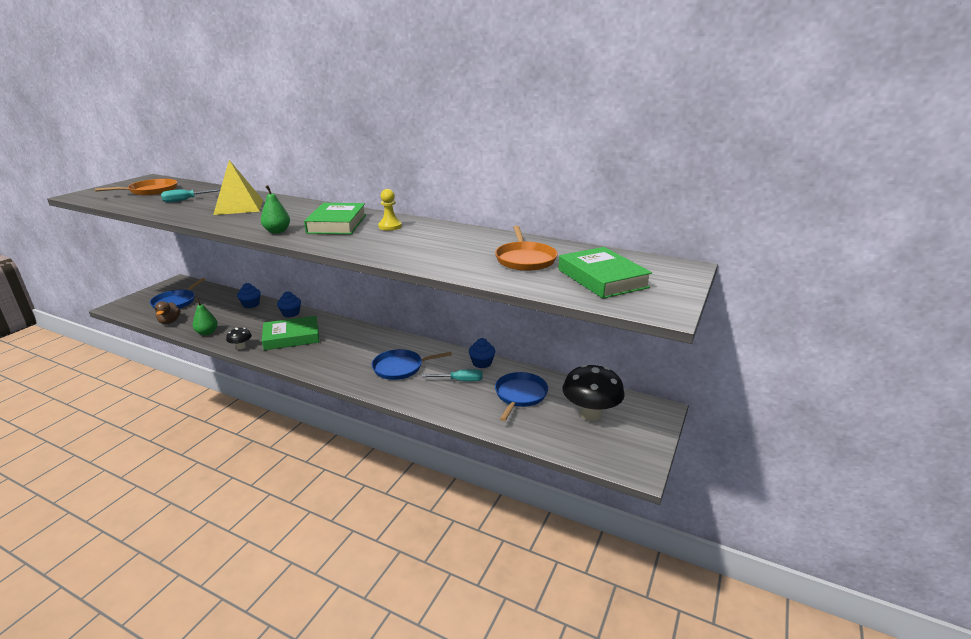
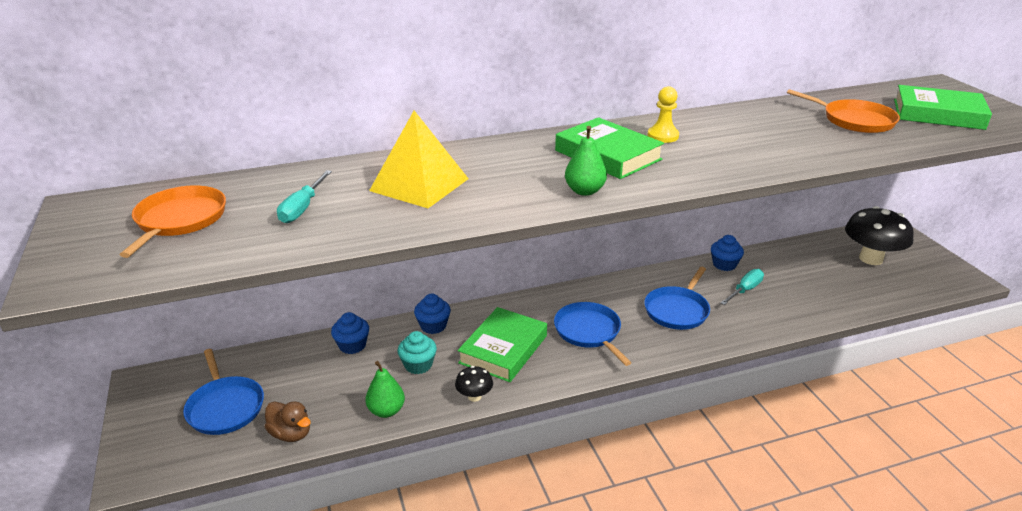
camera: 45 degrees left, 5 degrees up
blue pan [495,372,548,421] -> blue pan moved to [554,302,631,366]
none -> turquoise cupcake [397,331,437,374]

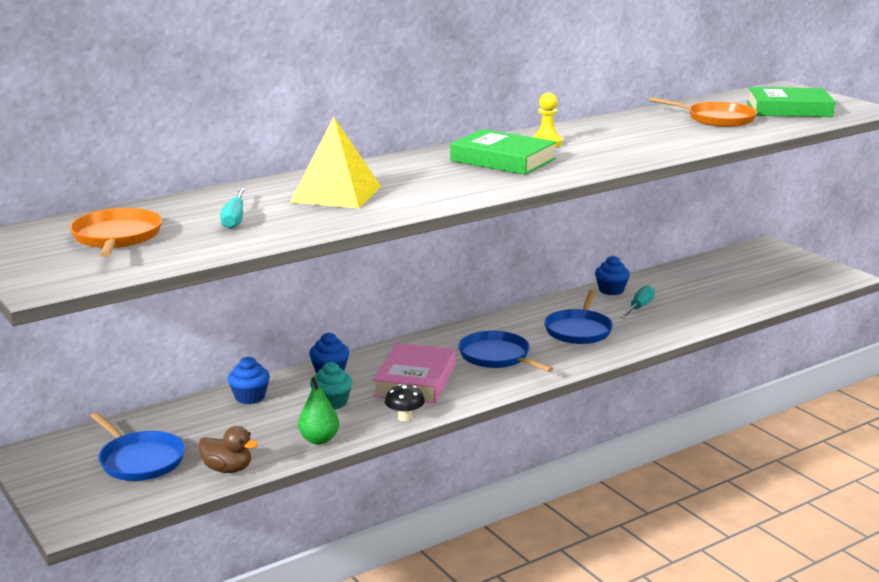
camera: 15 degrees left, 10 degrees down
green book [458,307,547,382] -> pink book [373,343,455,403]
green pear [565,126,607,196] -> none
black mushroom [845,206,914,265] -> none

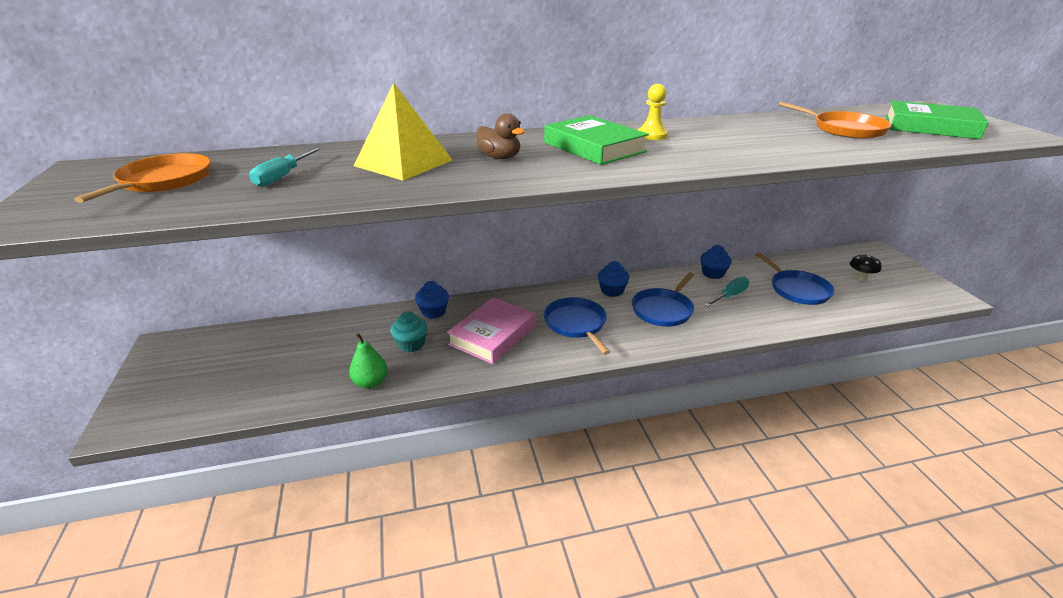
camera: 20 degrees right, 10 degrees up
blue pan [90,413,185,481] -> blue pan moved to [755,252,834,305]
brown duck [198,426,258,473] -> brown duck moved to [476,113,525,159]
blue cupcake [228,357,270,404] -> blue cupcake moved to [598,261,630,297]
black mushroom [385,384,425,422] -> black mushroom moved to [850,254,881,280]

